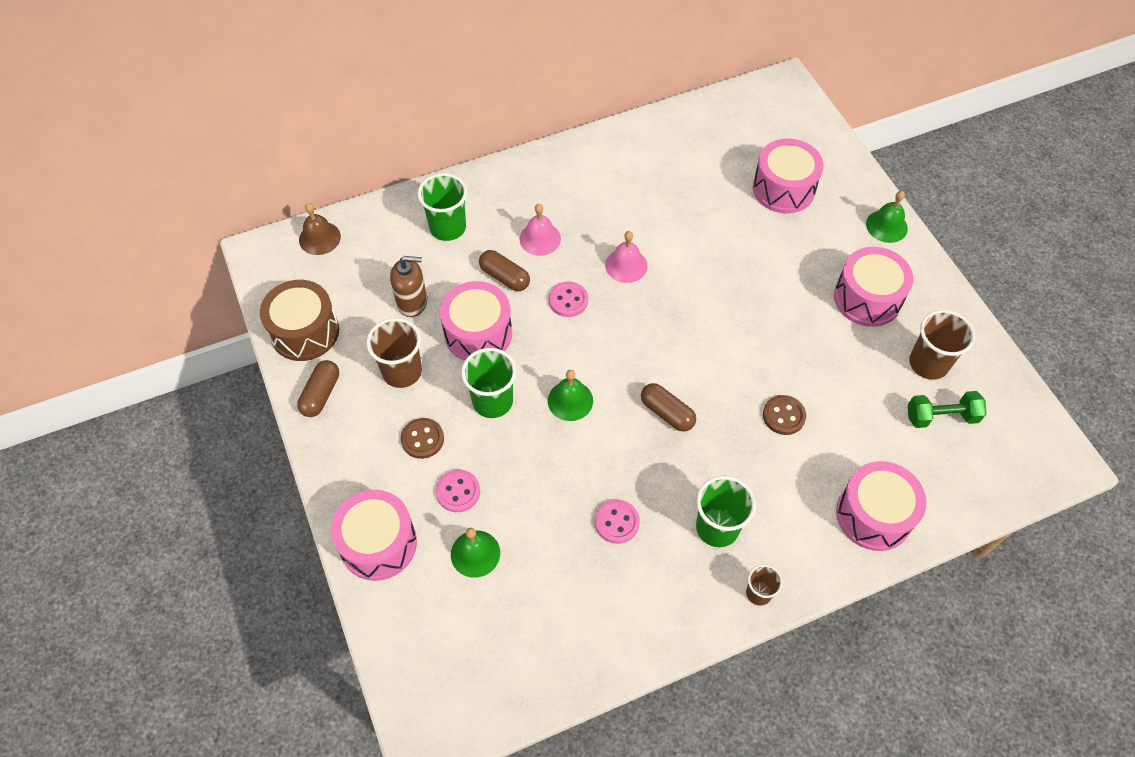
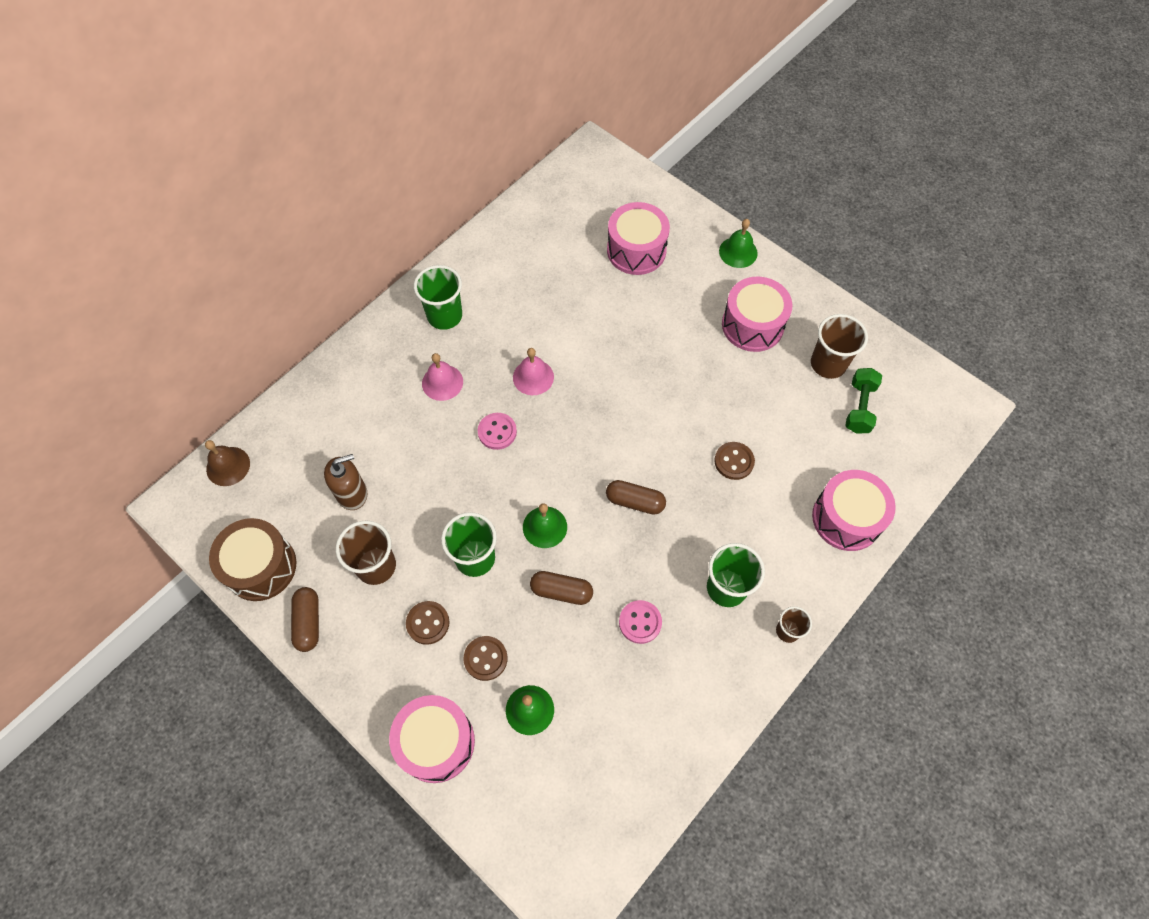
camera: 25 degrees left, 5 degrees up
green cup [418,173,467,241] -> green cup moved to [414,265,462,330]
pink button [436,470,480,512] -> brown button [463,636,508,681]
pink drum [440,281,512,361] -> none
brown capsule [479,250,530,291] -> brown capsule moved to [530,571,593,605]
green dumbbell [908,391,986,428] -> green dumbbell turned 45 degrees counterclockwise [845,368,882,434]

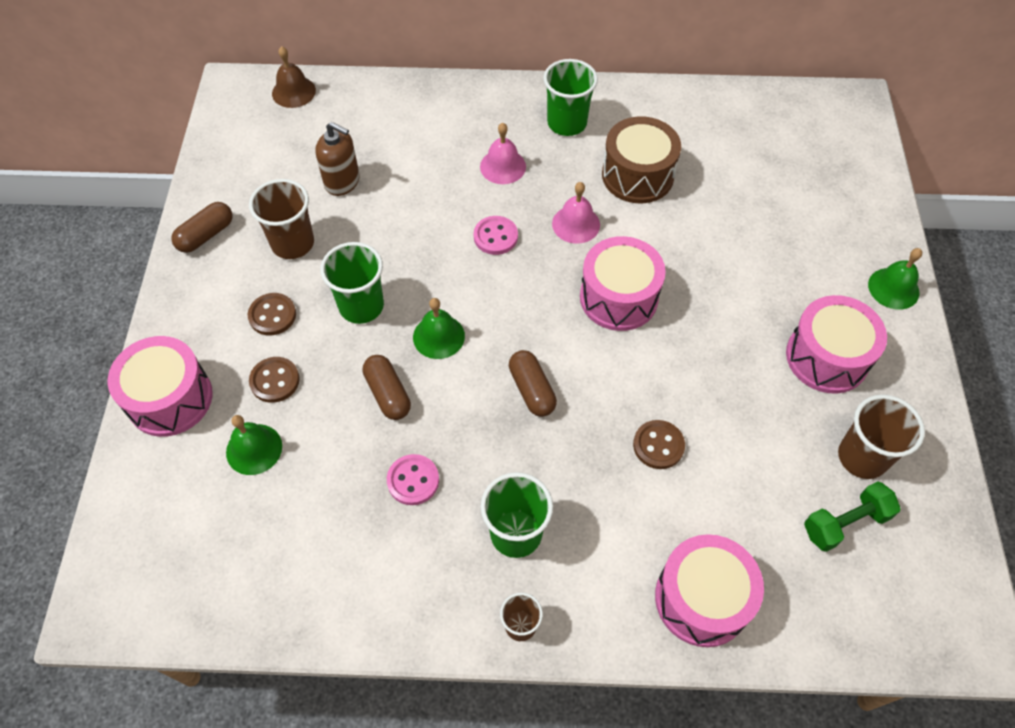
camera: 50 degrees right, 5 degrees down
brown drum [209,518,297,601] -> brown drum moved to [602,116,681,203]
pink drum [607,202,670,275] -> pink drum moved to [580,236,666,331]

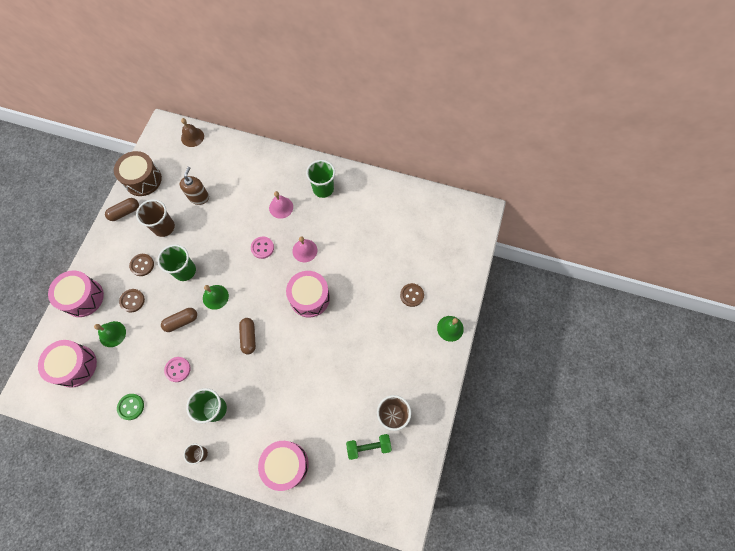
camera: 15 degrees right, 10 degrees up
brown soap dispenser [315,122,360,196] -> brown soap dispenser turned 120 degrees counterclockwise [180,167,209,205]
brown capsule [363,355,411,420] -> brown capsule turned 75 degrees clockwise [161,308,197,332]
brown drum [602,116,681,203] -> brown drum moved to [114,151,162,196]
brown button [633,420,685,469] -> brown button moved to [400,283,424,307]
pink drum [786,295,887,394] -> pink drum moved to [38,340,97,388]
none -> green button [117,394,144,420]

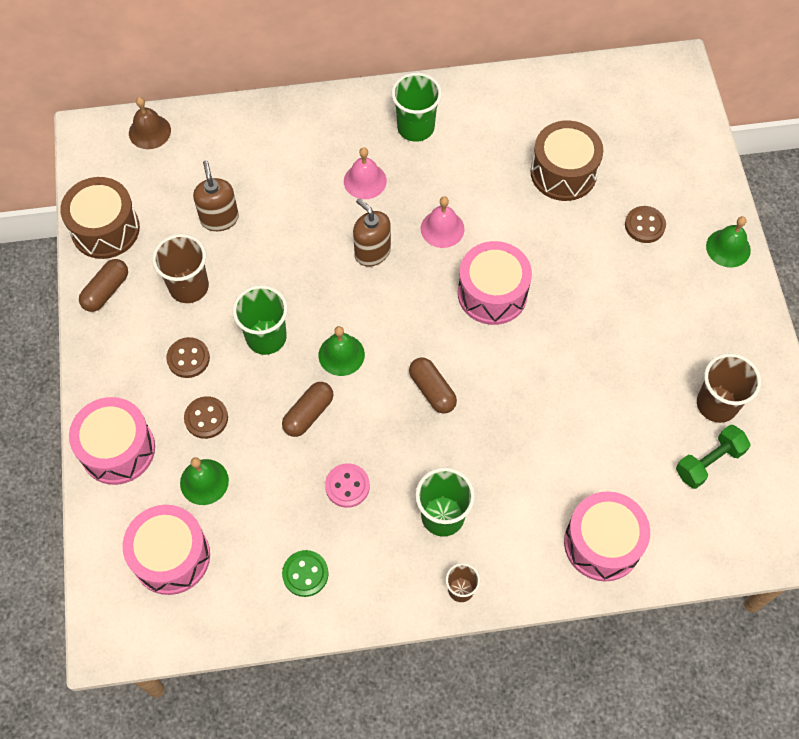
camera: 25 degrees left, 5 degrees down
pink button [251,236,274,259] -> brown soap dispenser [353,198,391,267]
none -> brown drum [531,120,603,201]

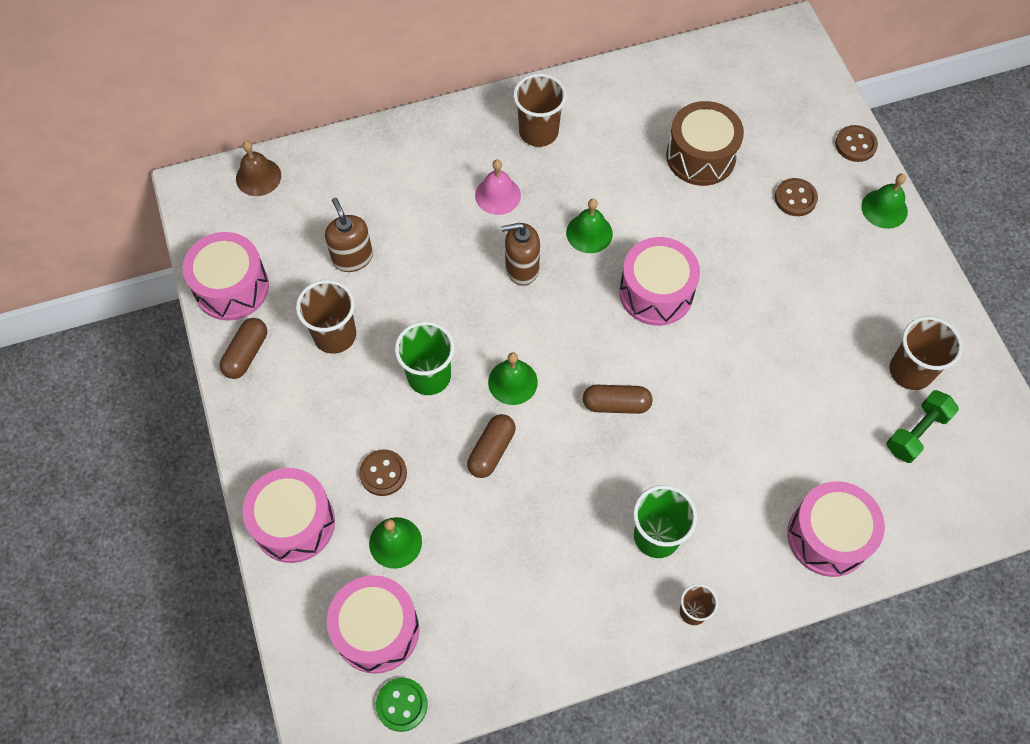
camera: 10 degrees left, 0 degrees up
brown drum [60,177,140,259] -> pink drum [183,232,269,321]
brown button [166,337,210,378] -> brown button moved to [835,125,878,162]
green button [282,550,329,597] -> green button moved to [376,678,428,732]
pink button [325,463,370,508] -> none
brown soap dispenser [353,198,391,267] -> brown soap dispenser turned 45 degrees counterclockwise [501,223,540,285]
green cup [391,73,442,142] -> brown cup [513,73,567,147]
brown capsule [409,357,457,414] -> brown capsule turned 45 degrees counterclockwise [583,385,653,414]
pink bell [421,197,464,248] -> green bell [566,199,613,253]

